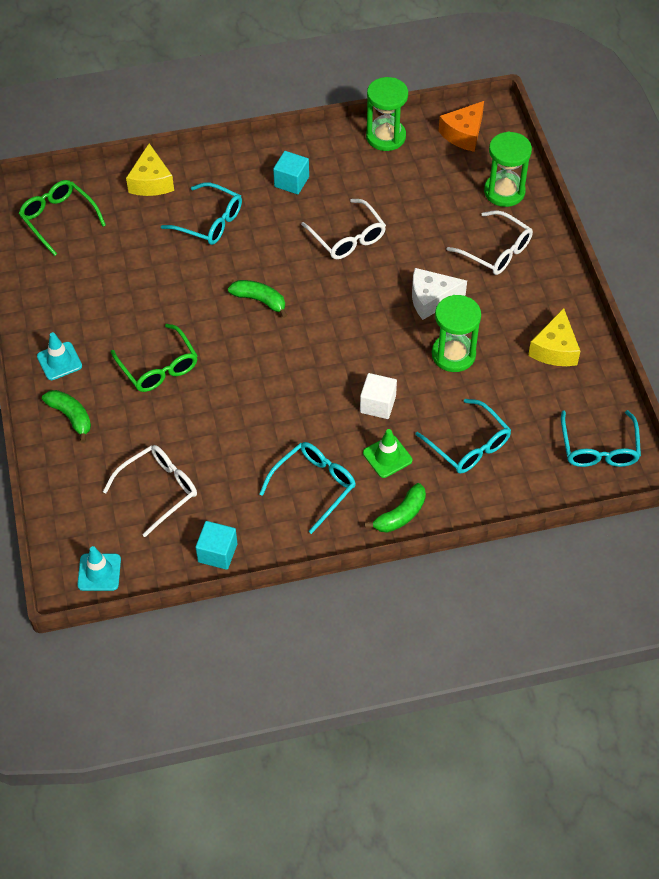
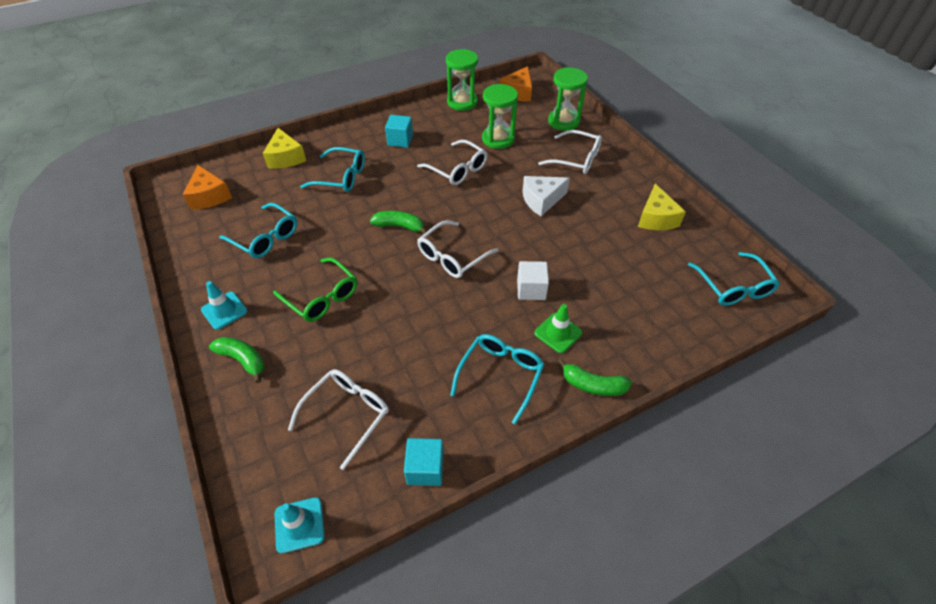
camera: 15 degrees left, 5 degrees down
green glasses [19,180,106,256] -> orange cheese [183,165,232,210]
green banana [365,483,426,533] -> green banana turned 75 degrees clockwise [558,359,632,396]
turquoise glasses [415,399,511,473] -> turquoise glasses moved to [219,203,297,258]
green hourglass [432,295,481,372] -> green hourglass moved to [482,84,518,149]
none -> white glasses [417,220,499,278]

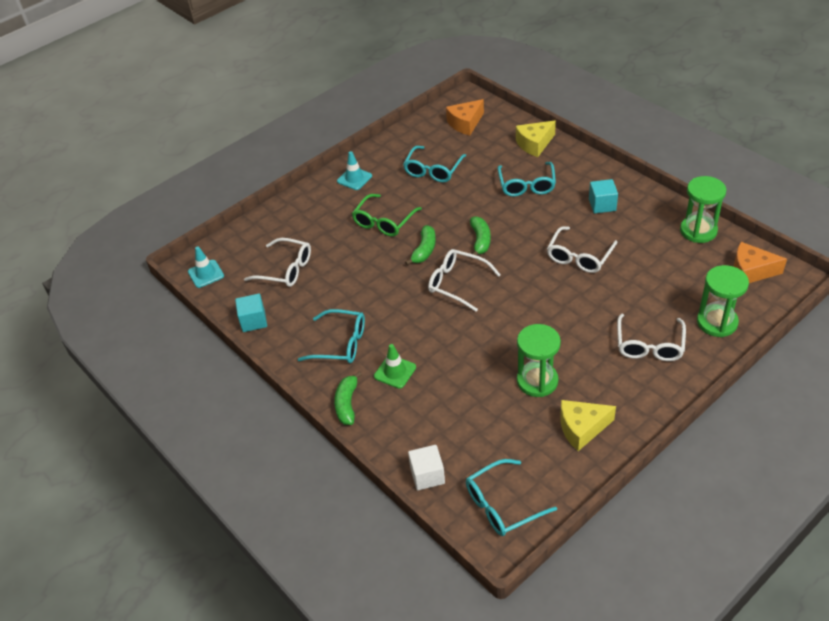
camera: 80 degrees right, 5 degrees down
green banana [209,337,264,383] -> green banana moved to [405,225,436,265]
green hourglass [482,84,518,149] -> green hourglass moved to [517,324,561,397]
white cube [517,261,549,300] -> white cube moved to [408,445,445,490]
white cheese [523,176,570,216] -> none

